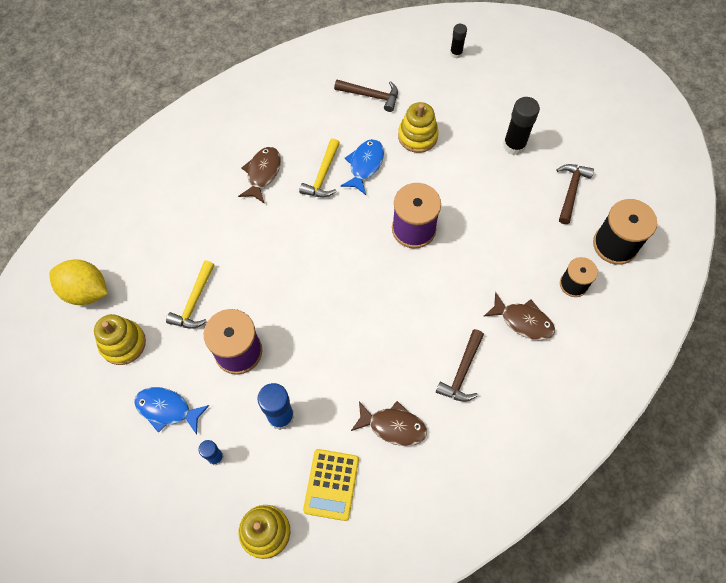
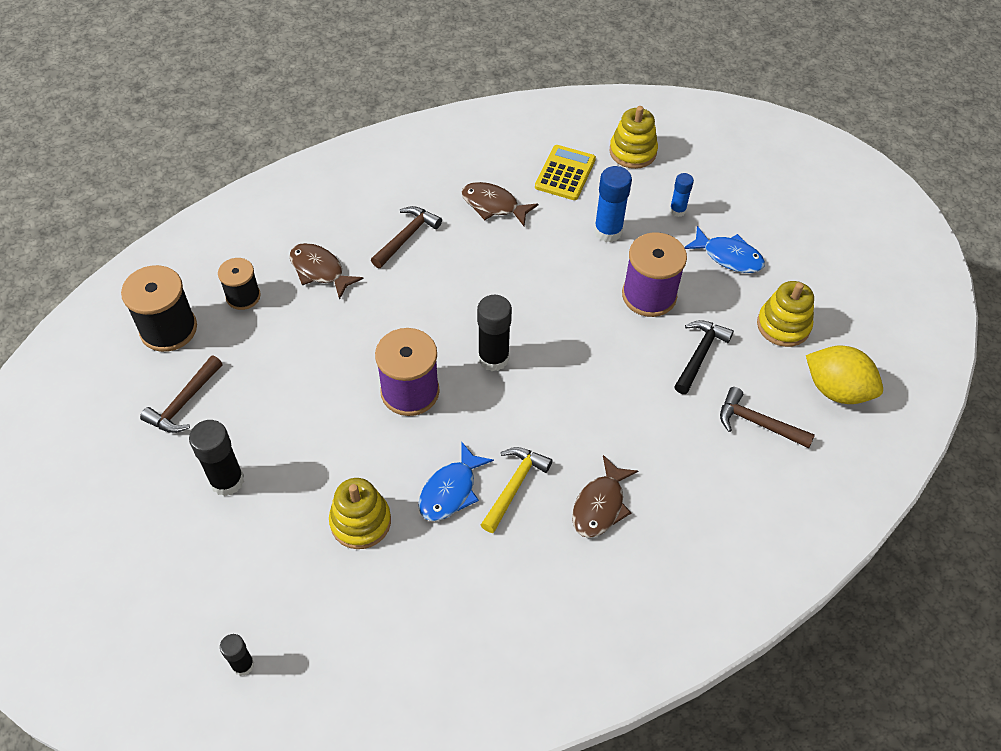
camera: 170 degrees left, 10 degrees down
yellow hammer [166,260,214,329] -> black hammer [674,320,734,394]
brown hammer [334,80,398,112] -> brown hammer moved to [720,387,815,448]
none -> black glue stick [477,295,512,371]

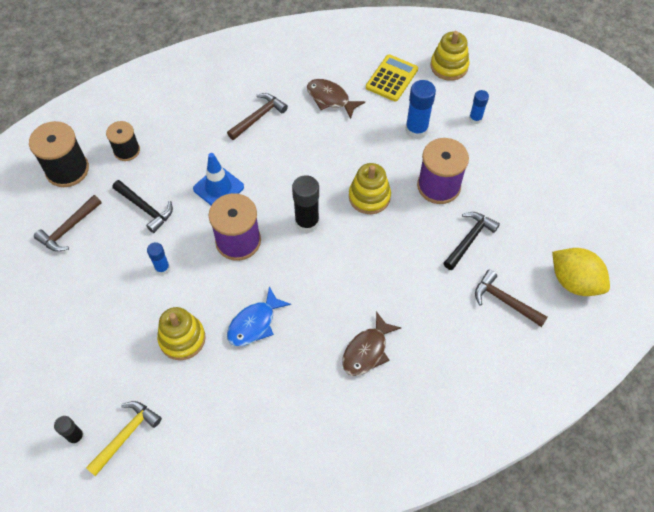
camera: 10 degrees right, 5 degrees up
black glue stick [189,420,244,496] -> none
brown fish [289,243,364,300] -> none
yellow hammer [481,447,553,533] -> yellow hammer moved to [86,401,162,476]
blue fish [684,226,765,273] -> none
yellow stacking toy [757,281,814,347] -> yellow stacking toy moved to [349,163,391,214]
none -> black hammer [112,180,173,233]
none -> blue glue stick [147,242,170,275]
none -> blue traffic cone [193,153,244,205]

